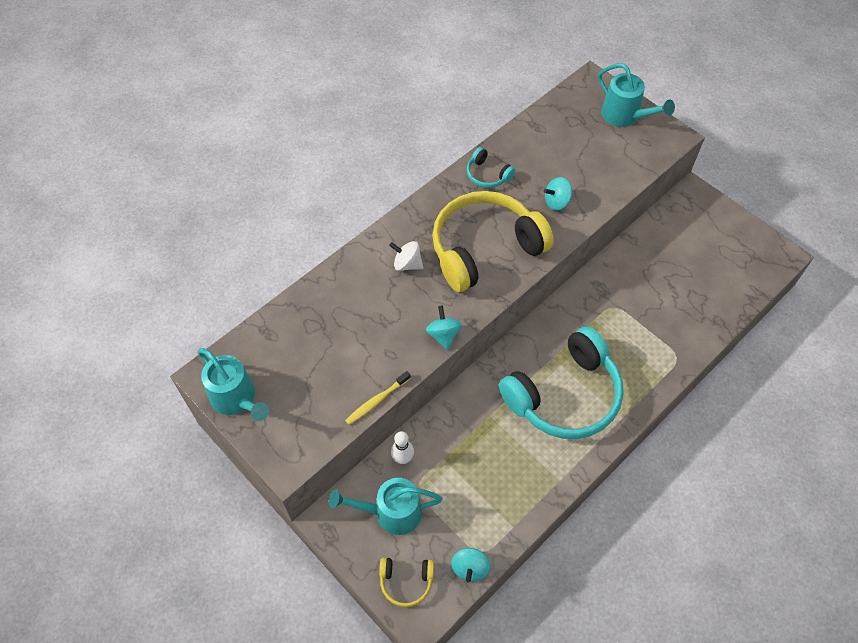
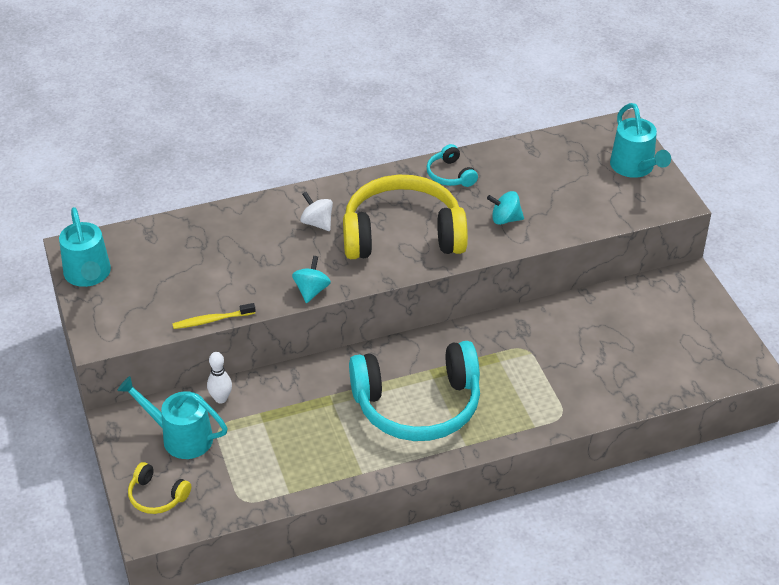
camera: 25 degrees right, 15 degrees down
turquoise spinning top [451,548,491,583] -> none

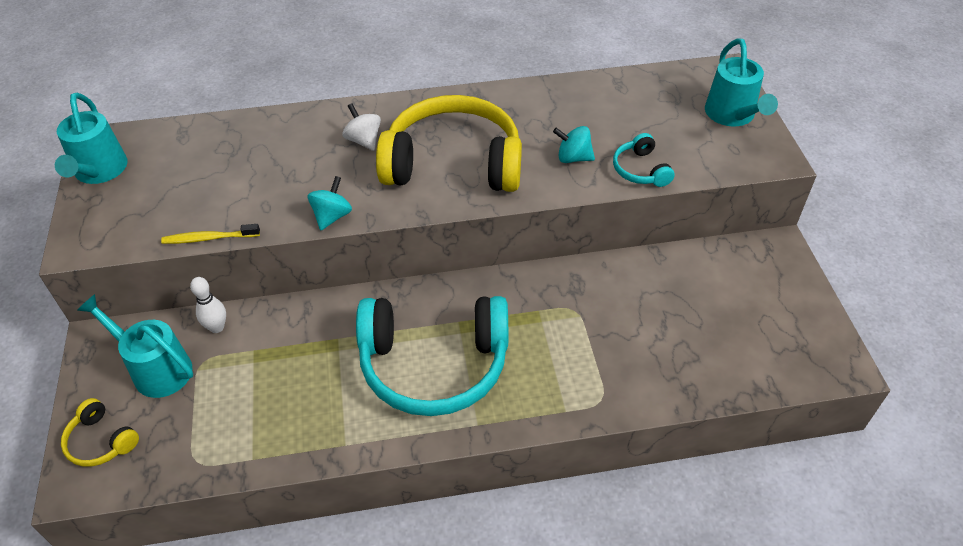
camera: 10 degrees right, 5 degrees up
turquoise headphones [427,144,478,187] -> turquoise headphones moved to [613,133,675,187]

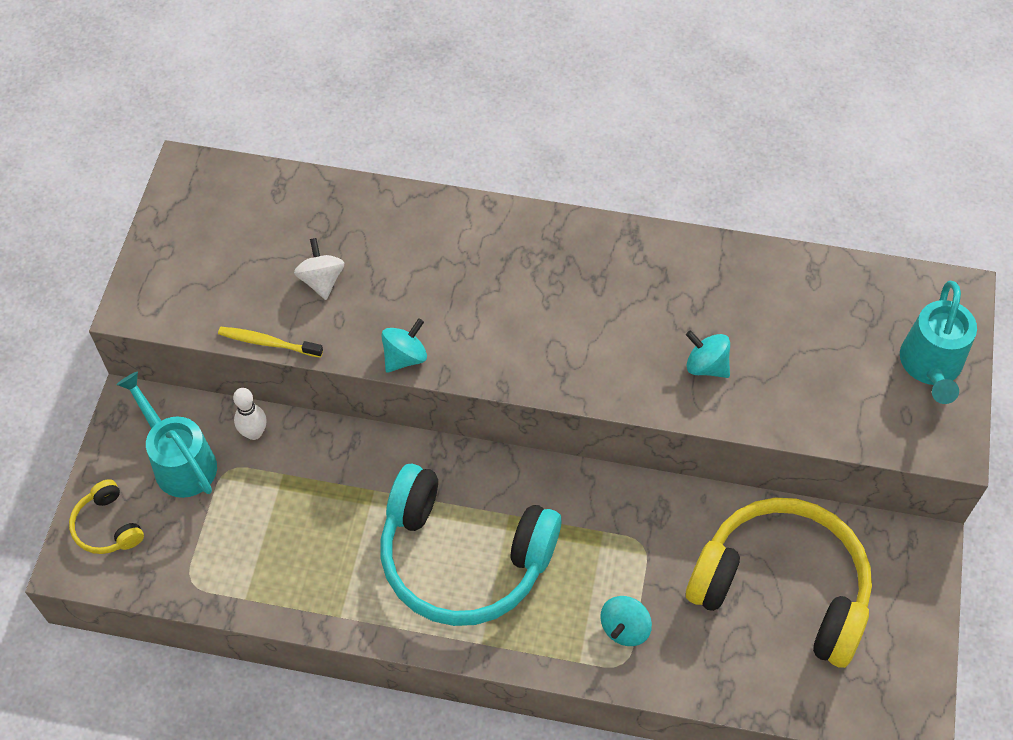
camera: 20 degrees right, 10 degrees up
turquoise watering can [55,93,127,184] -> none
white spinning top [342,103,381,151] -> white spinning top moved to [294,238,344,300]
yellow headphones [376,95,522,192] -> yellow headphones moved to [686,498,872,668]
turquoise headphones [613,133,675,187] -> none
none -> turquoise spinning top [600,596,652,646]

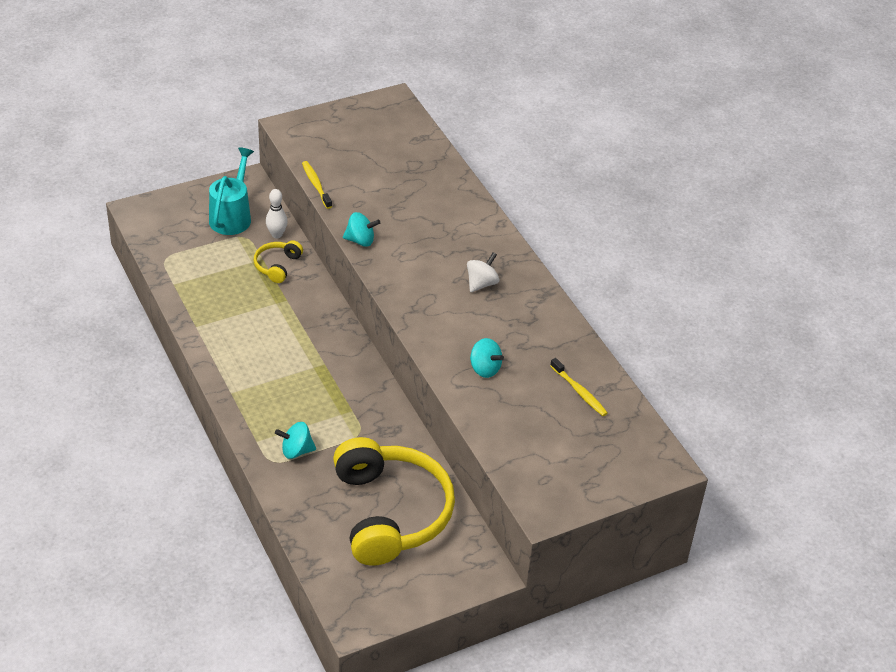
camera: 50 degrees right, 15 degrees down
yellow headphones [69,479,144,554] -> yellow headphones moved to [254,240,303,283]
white spinning top [294,238,344,300] -> white spinning top moved to [467,252,499,292]
turquoise headphones [381,464,561,626] -> none
turquoise spinning top [686,330,730,378] -> turquoise spinning top turned 135 degrees clockwise [470,338,504,378]
turquoise watering can [900,281,977,404] -> none
none -> yellow toothbrush [550,358,608,416]

